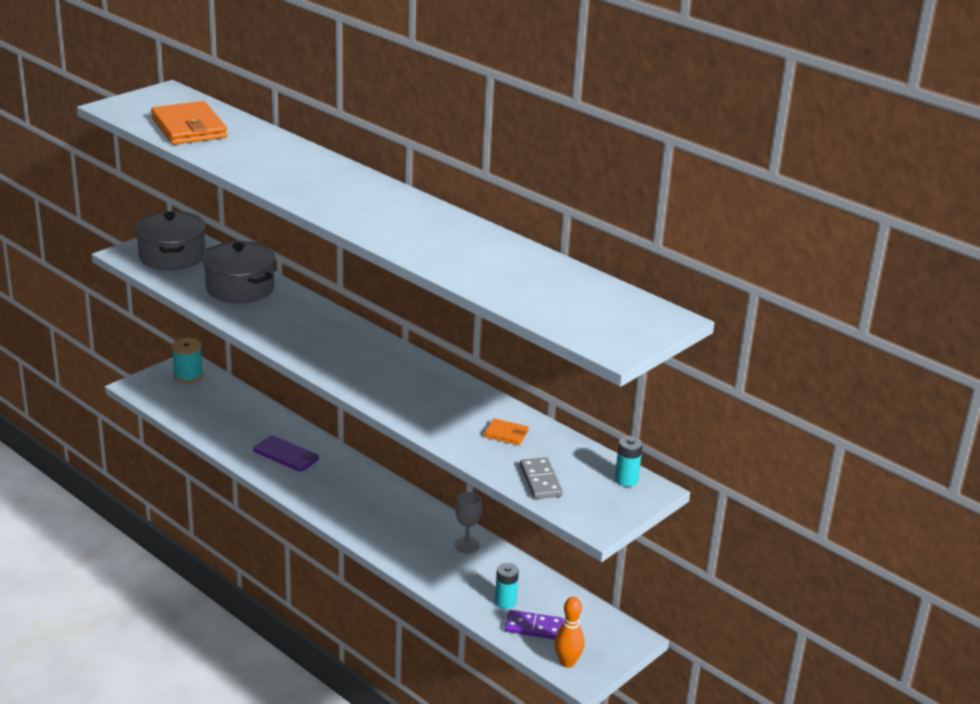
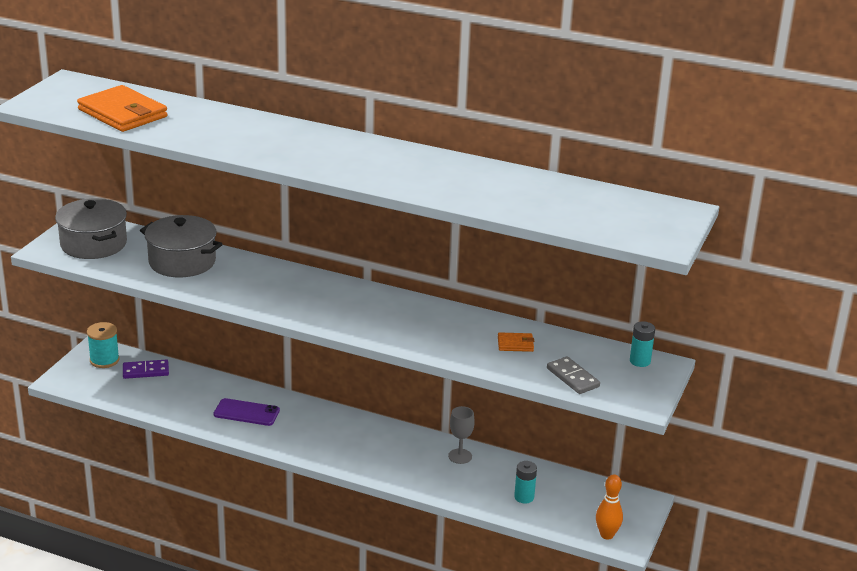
camera: 20 degrees left, 0 degrees up
purple domino [505,610,563,639] -> purple domino moved to [123,359,169,379]

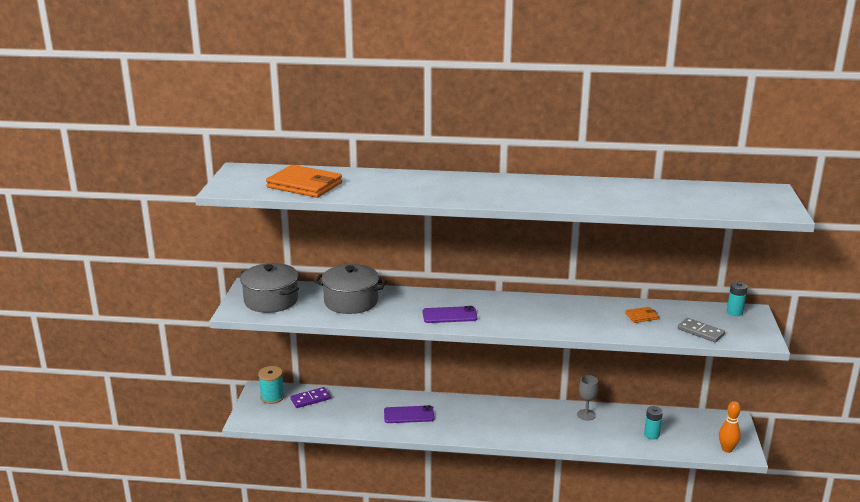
camera: 15 degrees left, 5 degrees down
none -> purple phone [423,306,478,323]

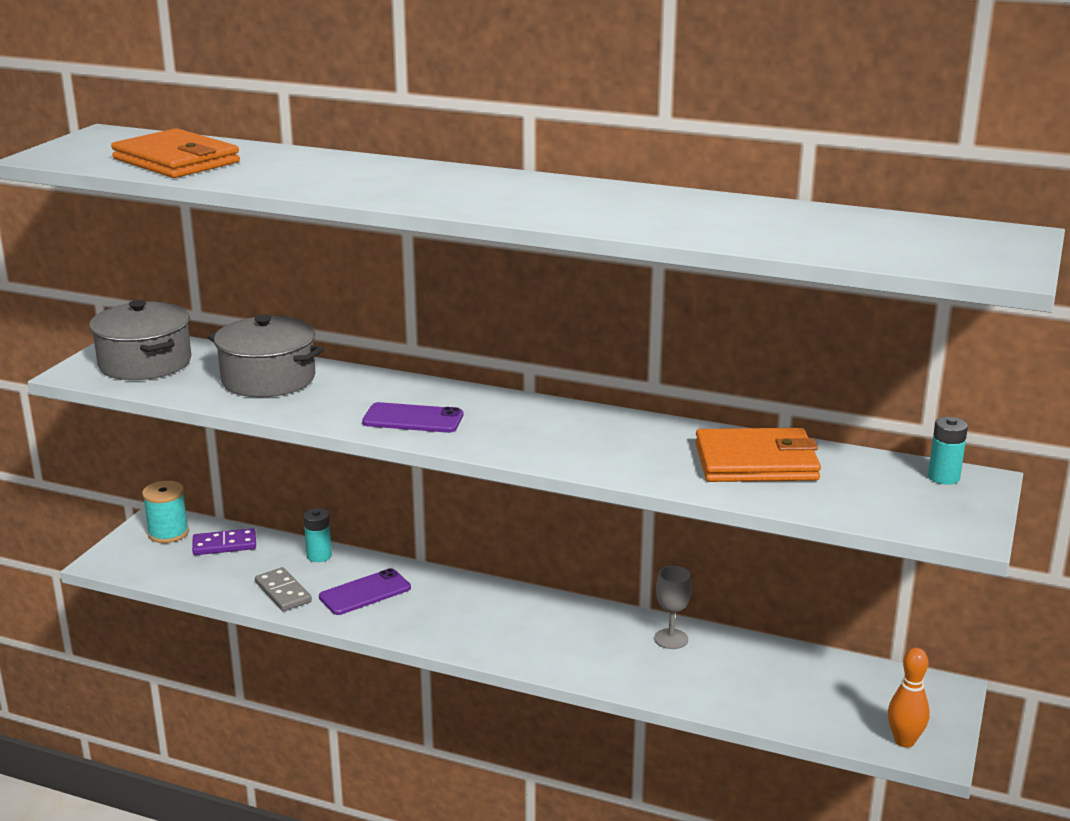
camera: 15 degrees right, 0 degrees up
purple phone [384,405,434,423] -> purple phone turned 45 degrees counterclockwise [319,568,411,615]
orange wallet [625,307,659,323] -> orange wallet [695,428,821,482], size x2.19
turquoise battery [644,406,663,439] -> turquoise battery moved to [303,508,332,562]
grey domino [678,318,725,343] -> grey domino moved to [255,567,312,611]

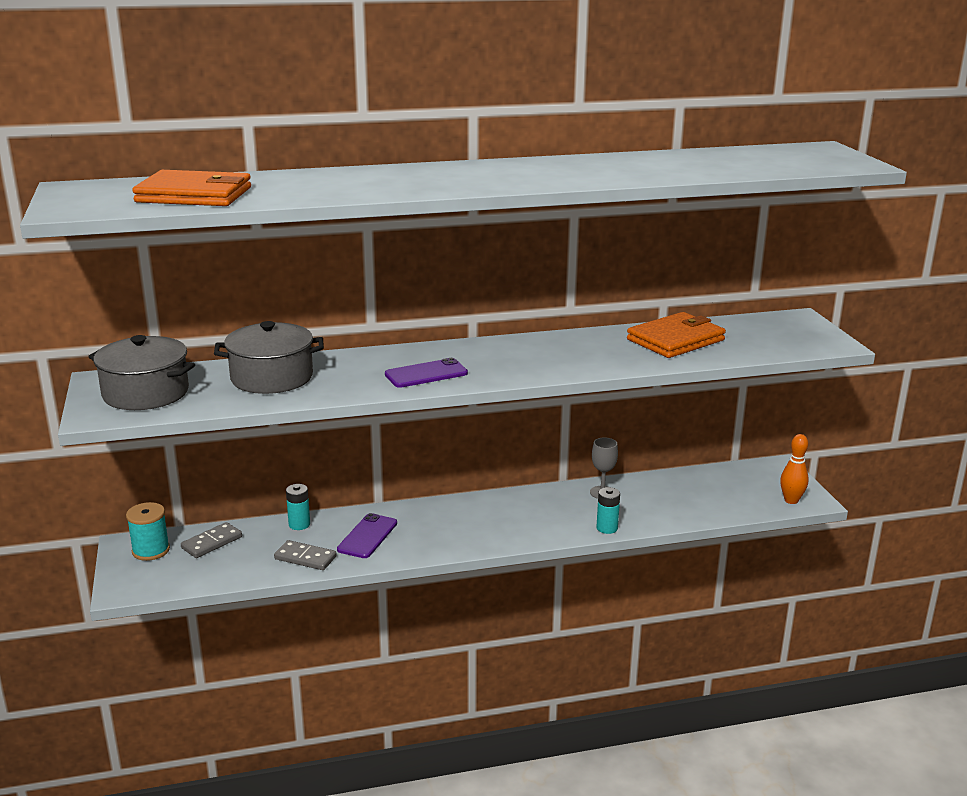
camera: 35 degrees left, 0 degrees up
purple domino [192,528,256,555] -> grey domino [181,522,242,558]
turquoise battery [928,417,968,485] -> turquoise battery moved to [596,487,620,534]

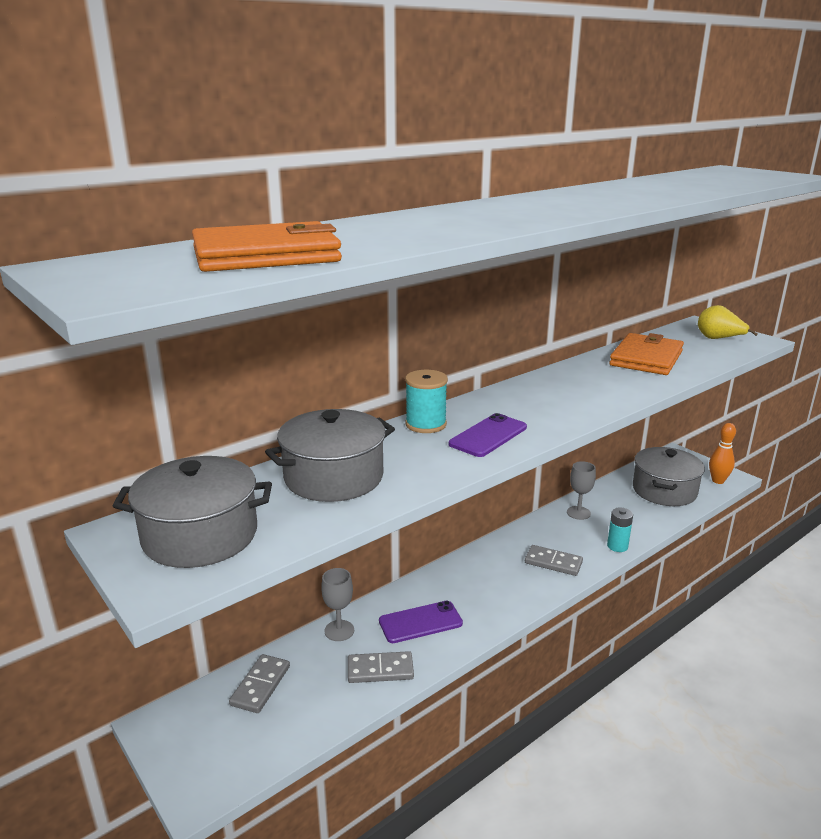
camera: 25 degrees left, 0 degrees up
turquoise spool [126,502,170,561] -> turquoise spool moved to [405,370,448,433]
turquoise battery [286,484,310,530] -> grey goblet [321,568,354,641]
purple phone [337,513,397,558] -> purple phone turned 75 degrees clockwise [379,601,463,643]
none -> grey domino [525,545,583,576]
none -> grey pot [633,447,705,506]
none -> yellow pear [698,305,758,339]

